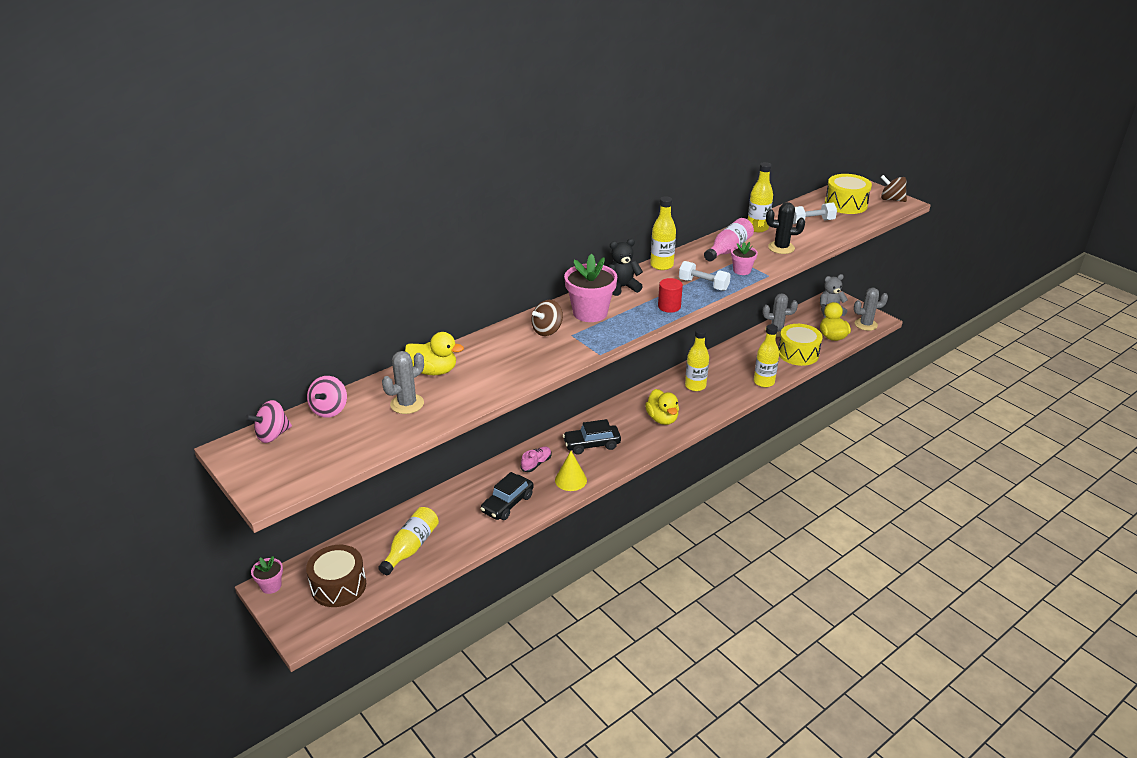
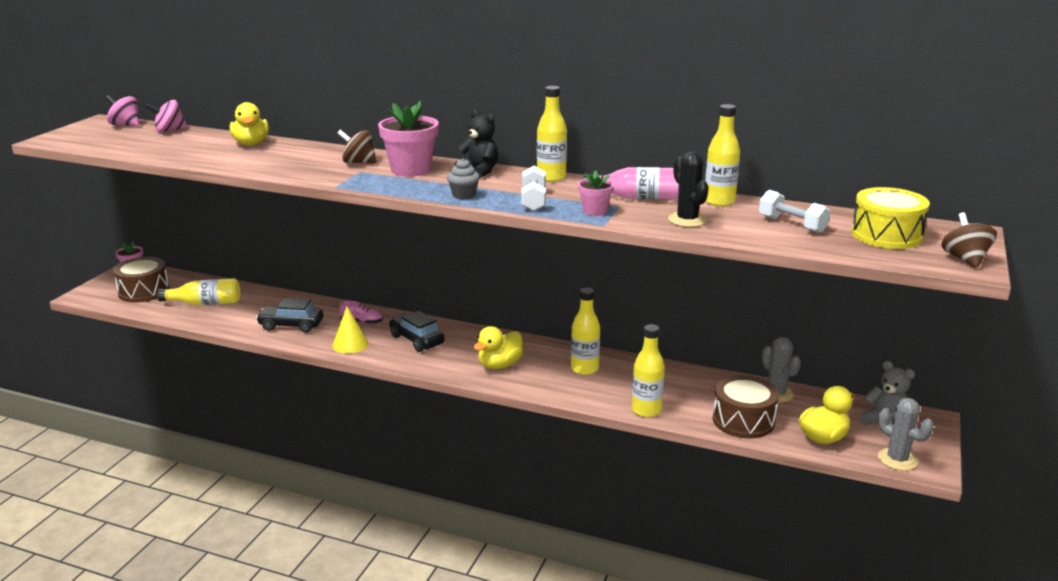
camera: 60 degrees right, 10 degrees down
grey cactus [382,351,424,414] -> none
red cylinder [658,278,683,313] -> grey cupcake [447,158,480,199]
yellow drum [778,324,823,366] -> brown drum [713,375,779,438]

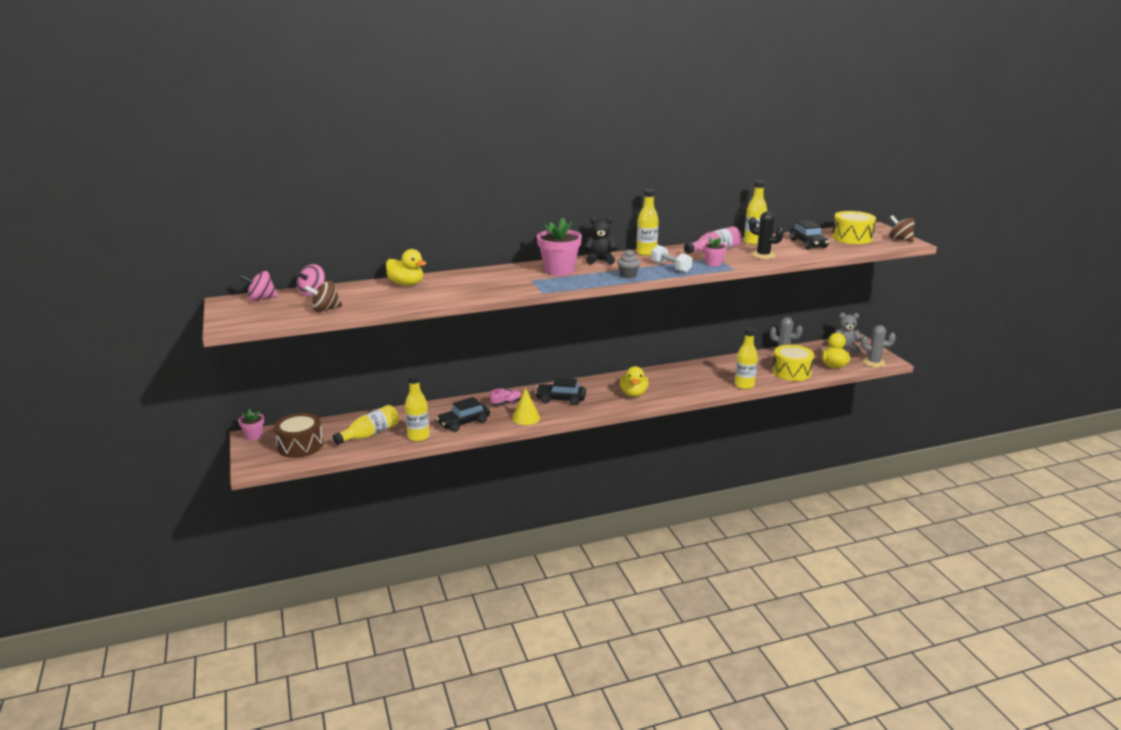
camera: 40 degrees left, 0 degrees up
brown spinning top [337,130,377,163] -> brown spinning top moved to [305,281,342,312]
yellow bottle [571,288,600,375] -> yellow bottle moved to [405,374,430,442]
brown drum [713,375,779,438] -> yellow drum [772,345,814,381]
white dumbbell [759,190,831,233] -> black car [790,220,829,250]

